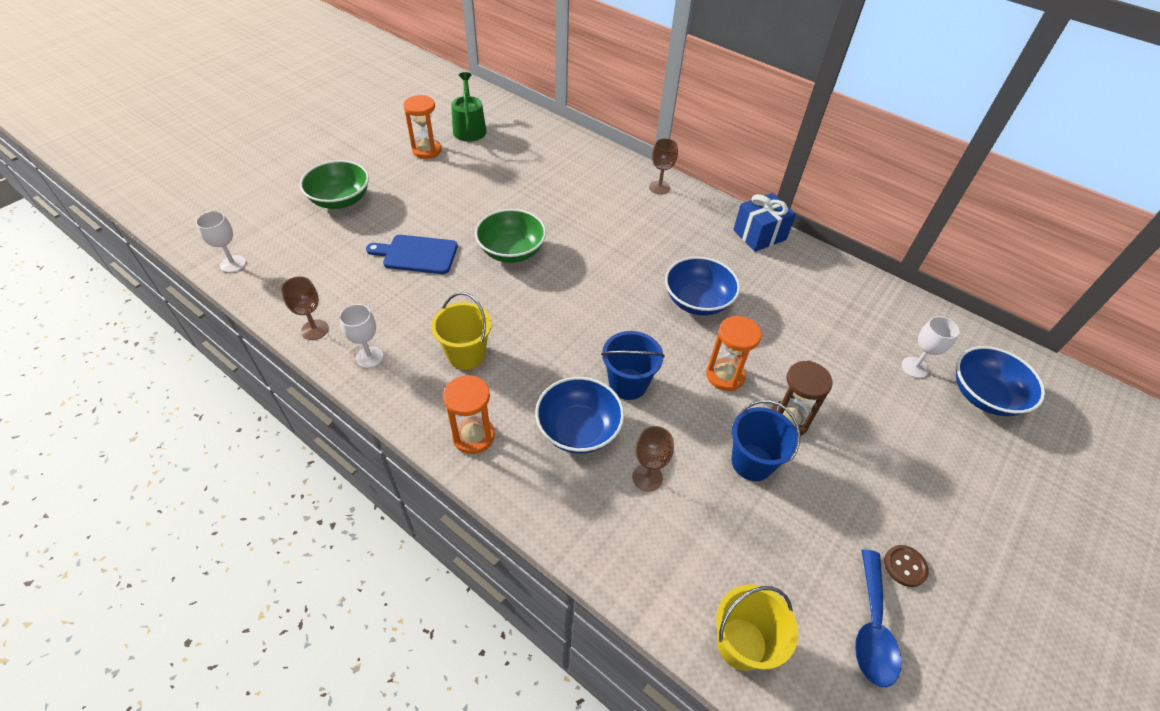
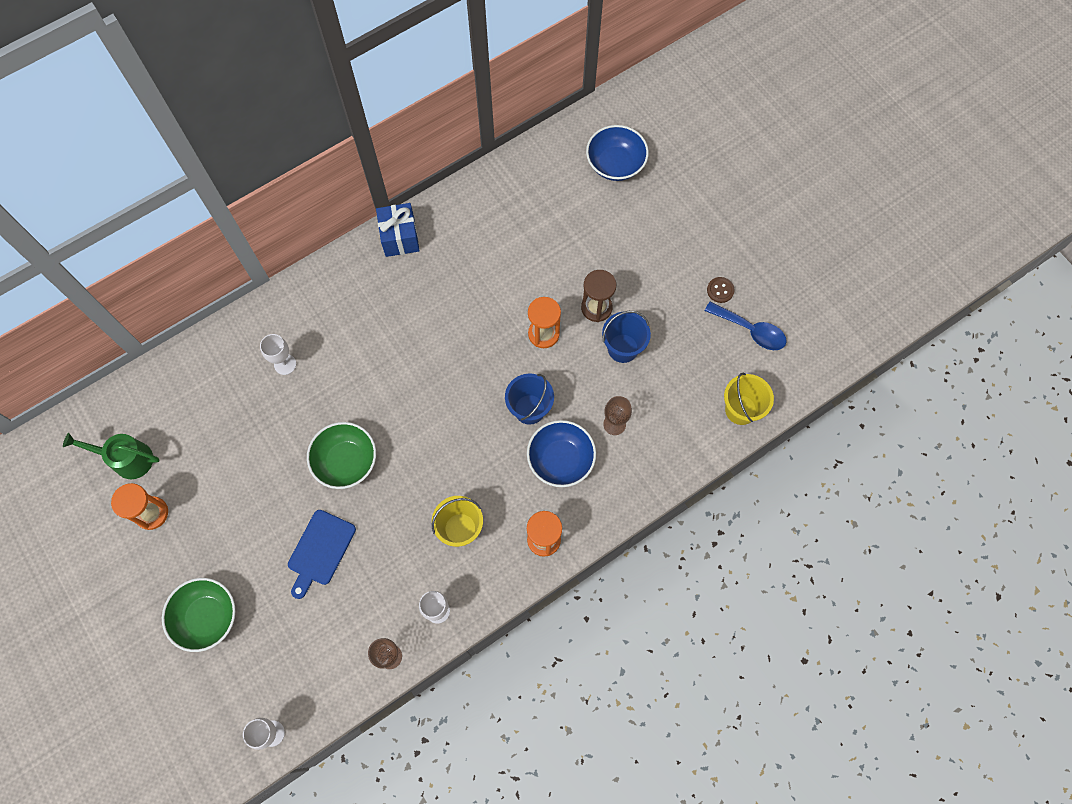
camera: 70 degrees left, 20 degrees up
brown goblet [649,138,678,194] -> none
blue bowl [665,256,740,316] -> none
white goblet [901,316,960,378] -> white goblet moved to [260,334,296,375]

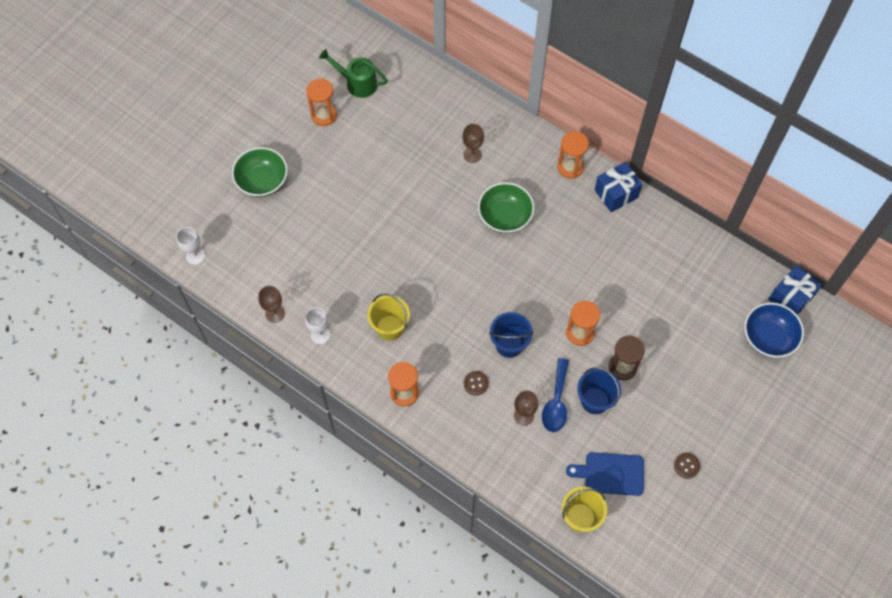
camera: 70 degrees right, 5 degrees down
green watering can [63,433,160,479] -> green watering can turned 60 degrees counterclockwise [319,49,388,98]
white goblet [260,334,296,375] -> brown goblet [462,124,484,163]
blue cutting board [288,510,356,599] -> blue cutting board moved to [566,452,644,496]
green bowl [307,422,376,489] -> green bowl moved to [478,182,535,233]
blue bowl [527,420,596,487] -> brown button [464,371,489,396]
blue spoon [705,302,787,350] -> blue spoon moved to [542,358,569,432]
none -> orange hourglass [557,131,589,179]
none -> blue gift [768,265,822,315]

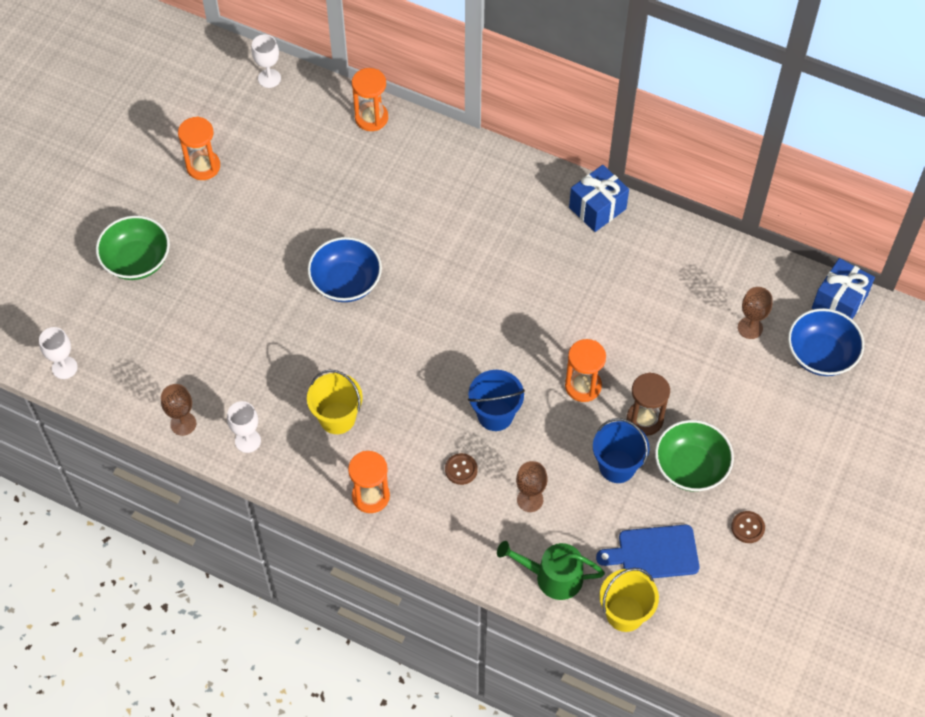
camera: 10 degrees left, 5 degrees down
green watering can [319,49,388,98] -> green watering can moved to [497,541,605,600]
brown goblet [462,124,484,163] -> brown goblet moved to [738,287,773,339]
green bowl [478,182,535,233] -> green bowl moved to [655,420,734,492]
blue spoon [542,358,569,432] -> none
orange hourglass [557,131,589,179] -> orange hourglass moved to [352,68,388,131]
none -> white goblet [251,34,281,88]
none -> blue bowl [308,237,382,302]

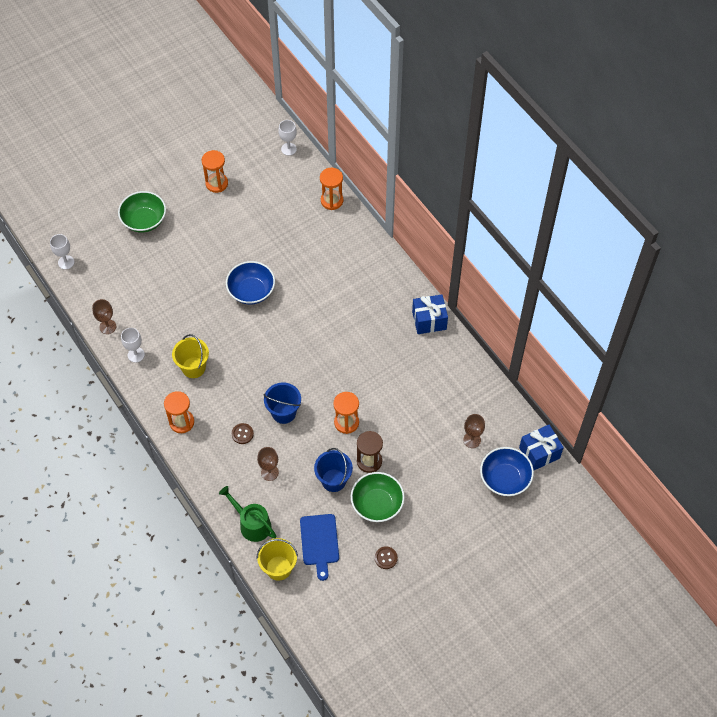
camera: 30 degrees right, 0 degrees up
blue cutting board [596,525,699,578] -> blue cutting board turned 120 degrees counterclockwise [300,514,339,581]

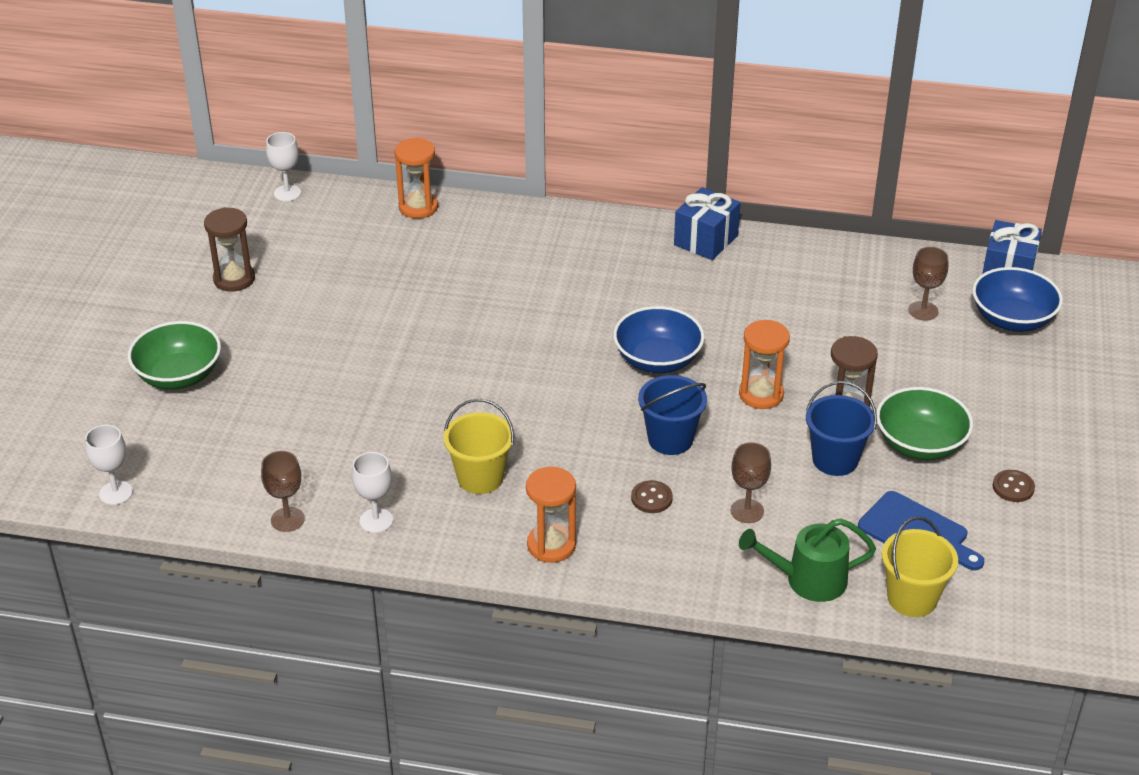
camera: 45 degrees left, 20 degrees down
orange hourglass [202,150,228,193] -> brown hourglass [204,207,255,292]
blue bowl [226,261,275,305] -> blue bowl moved to [613,306,705,373]

